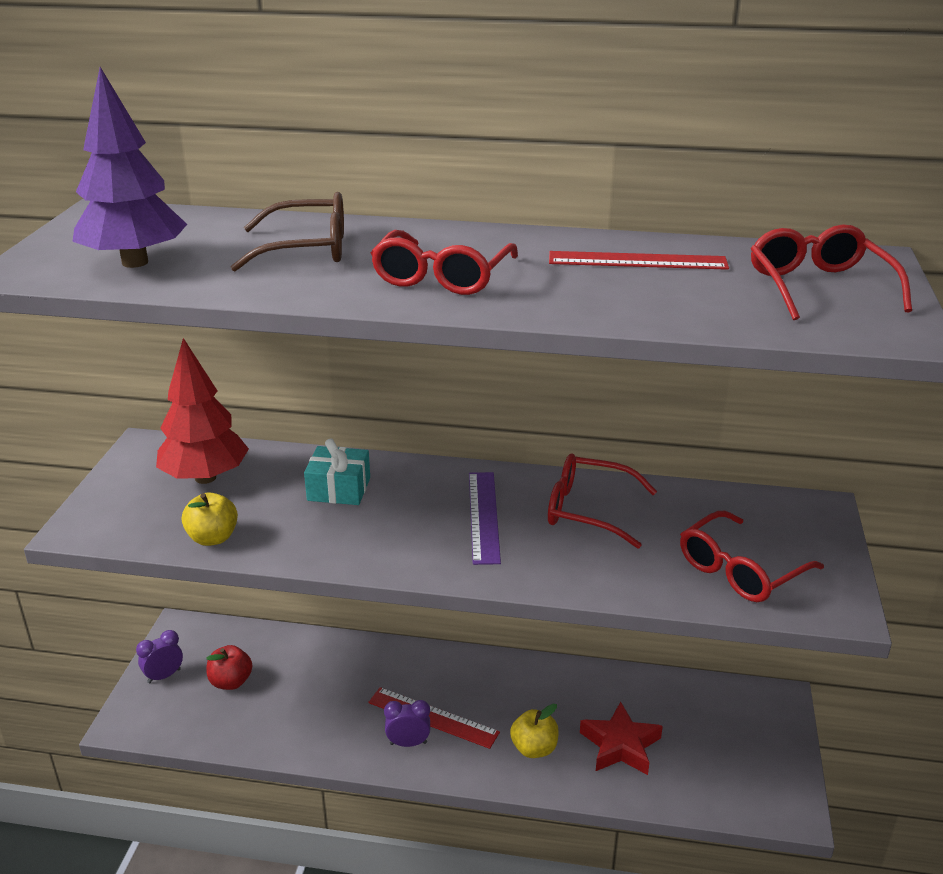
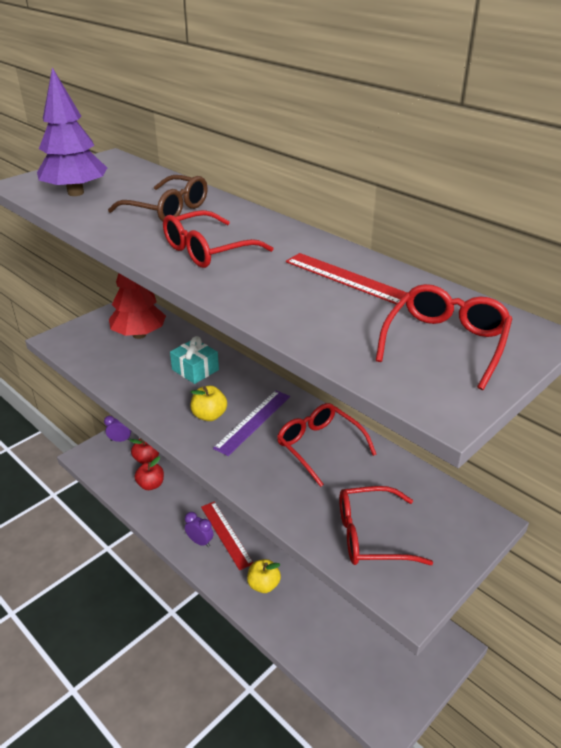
camera: 35 degrees right, 5 degrees up
yellow apple [182,492,238,546] -> yellow apple moved to [190,386,227,421]
red star [580,702,663,775] -> none
none -> red apple [135,457,164,490]

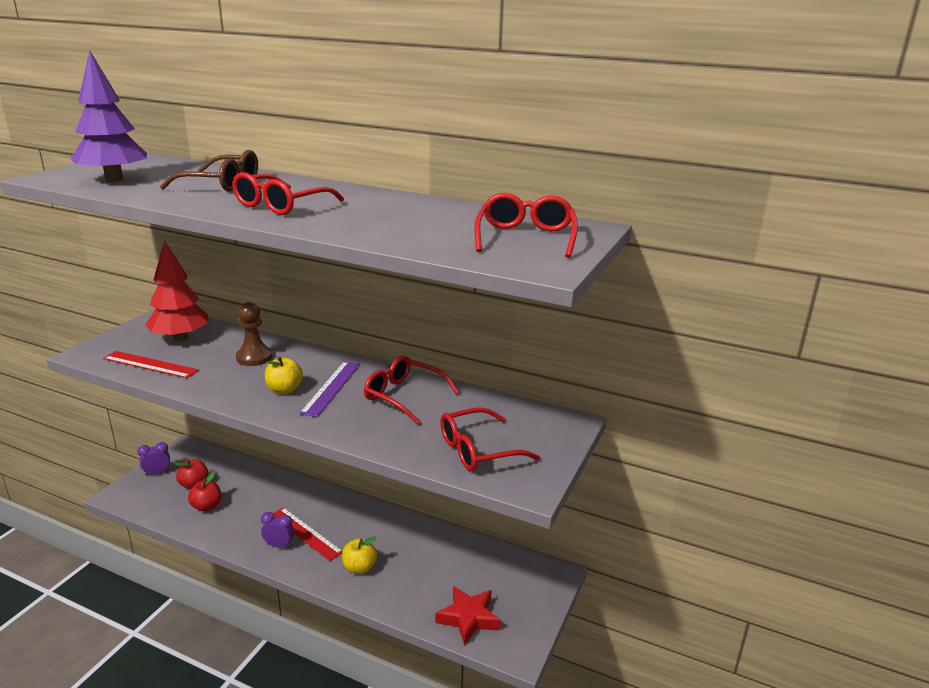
camera: 20 degrees left, 10 degrees down
turquoise gift [170,336,219,384] -> brown pawn [236,302,272,366]
red ruler [286,253,407,304] -> red ruler moved to [103,351,199,378]
none -> red star [435,586,501,645]

